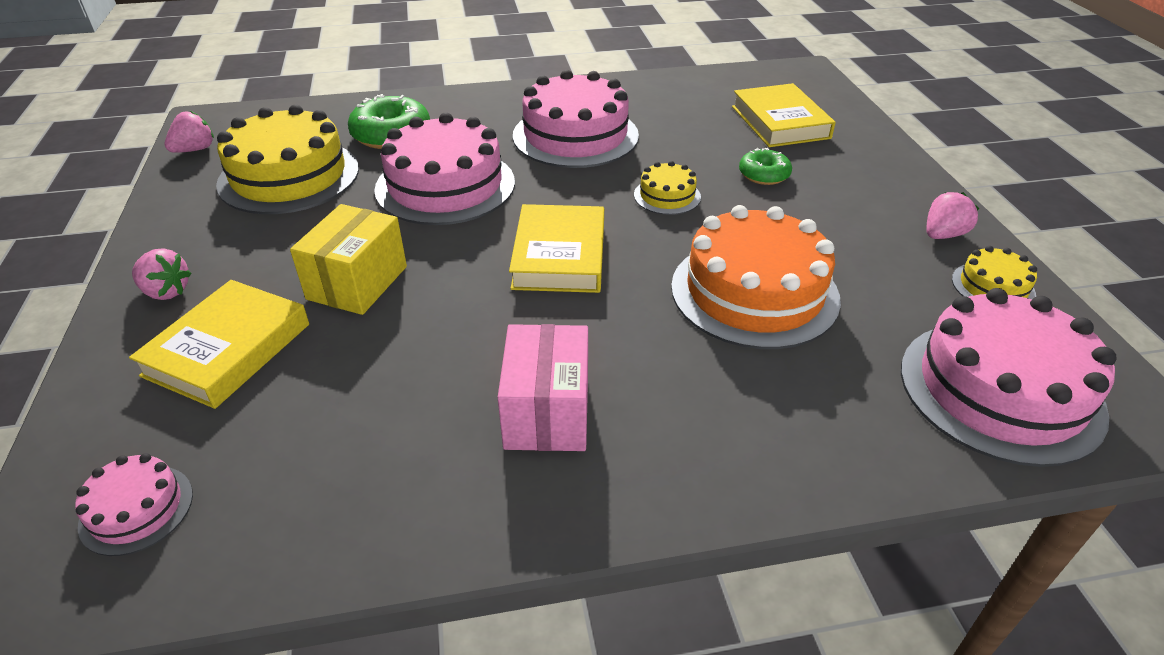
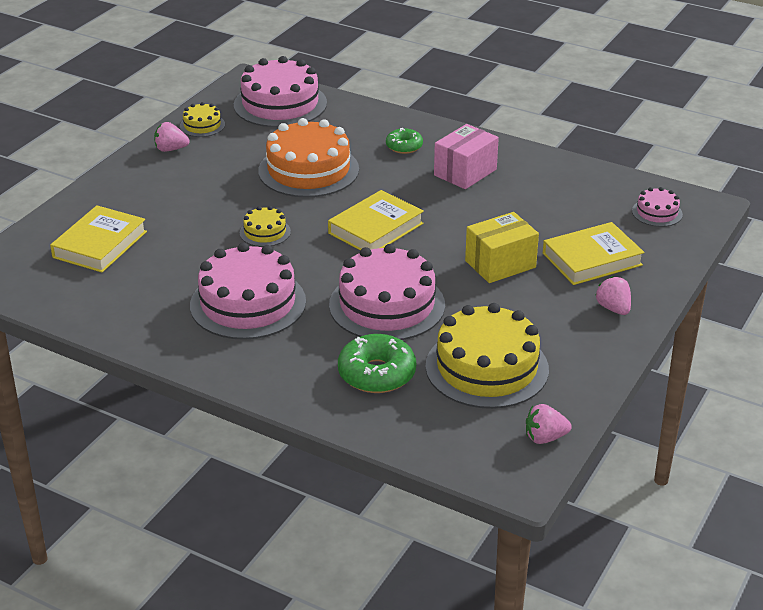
camera: 140 degrees left, 5 degrees down
green donut [739,148,792,185] -> green donut moved to [386,128,423,154]

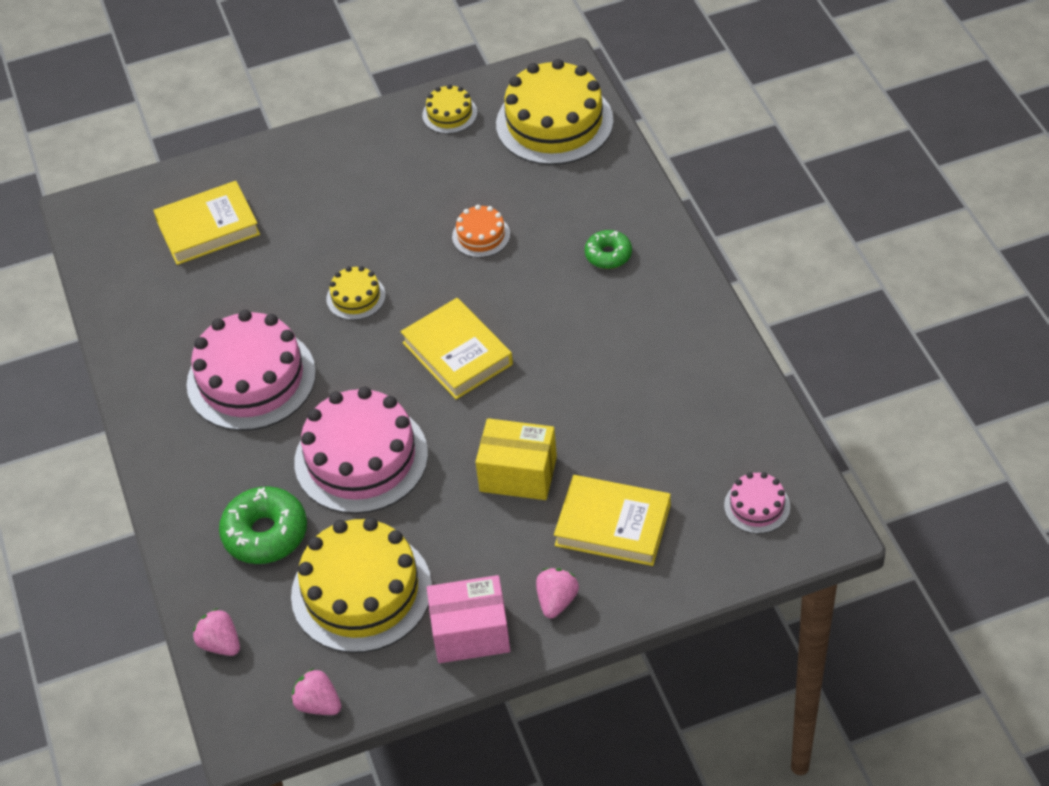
camera: 45 degrees right, 15 degrees up
pink strawberry [154,122,189,152] -> pink strawberry moved to [193,608,240,656]
pink cake [234,56,327,127] -> yellow cake [496,59,613,165]
orange cake [258,118,359,198] -> orange cake [452,205,510,258], size x0.47
yellow book [328,190,424,250] -> yellow book turned 60 degrees clockwise [401,298,513,399]
pink box [434,124,499,189] -> pink box moved to [427,575,510,663]

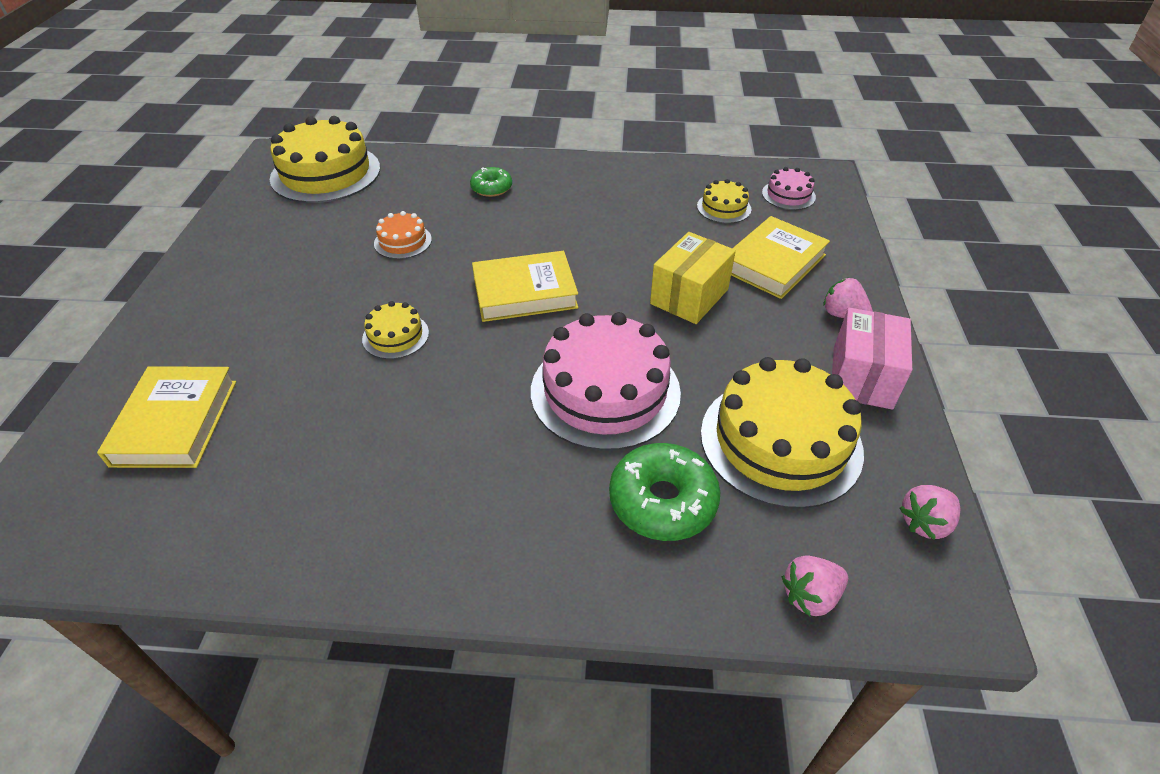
camera: 70 degrees left, 5 degrees down
pink cake [187,310,316,431] -> none
yellow cake [422,84,477,134] -> yellow cake moved to [697,179,751,223]

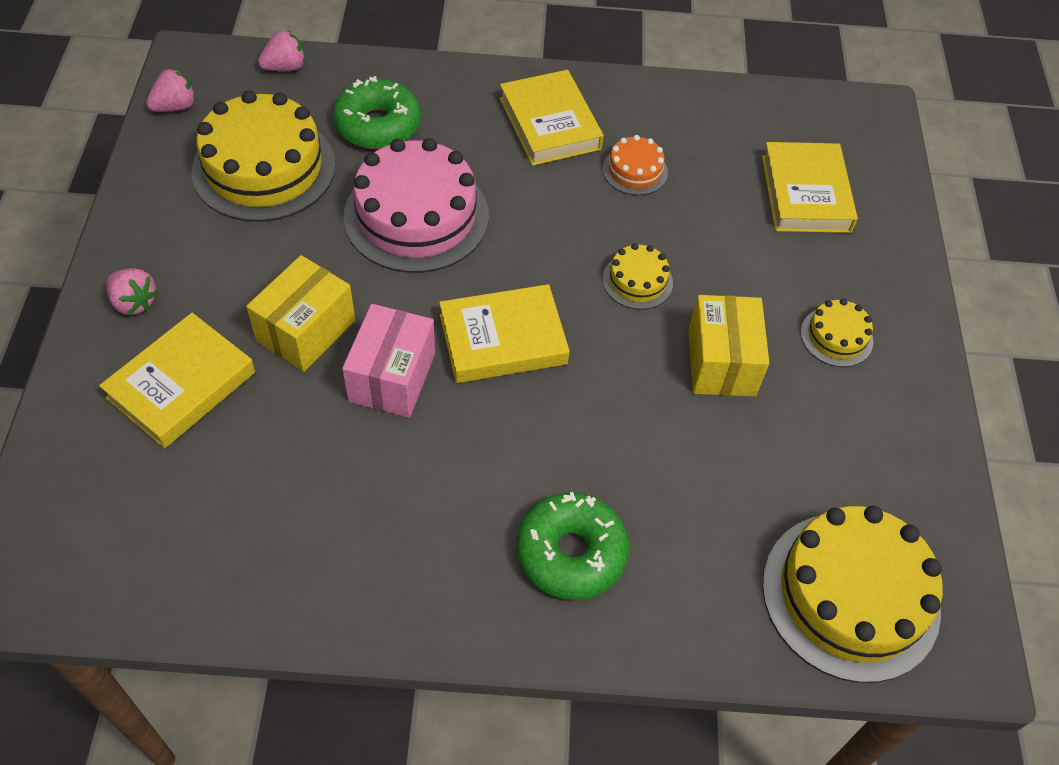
camera: 175 degrees right, 10 degrees up
orange cake [374,211,432,259] -> orange cake moved to [602,135,668,195]
green donut [470,167,512,197] -> green donut [516,492,629,600], size x1.67
yellow cake [697,179,751,223] -> yellow cake moved to [801,299,873,367]
pink cake [762,167,816,210] -> none
pink box [832,308,912,410] -> pink box moved to [342,304,435,418]
none -> yellow book [500,70,604,166]
none -> yellow box [688,295,769,397]

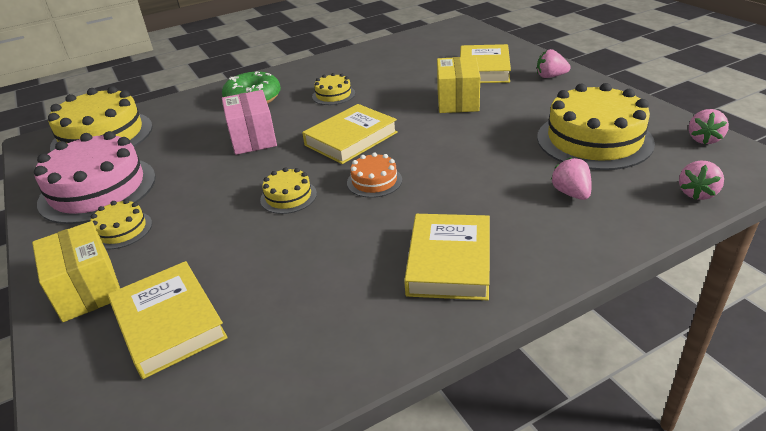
camera: 155 degrees right, 20 degrees down
green donut [333,76,421,149] -> pink strawberry [551,157,592,200]
pink box [342,304,435,418] -> pink box moved to [222,90,277,155]
pink cake [343,138,489,273] -> pink cake moved to [34,131,156,224]
yellow book [500,70,604,166] -> yellow book turned 60 degrees clockwise [404,214,490,300]
orange cake [602,135,668,195] -> orange cake moved to [347,152,402,198]
yellow box [688,295,769,397] -> yellow box moved to [32,221,120,322]
none -> yellow cake [312,73,355,105]

